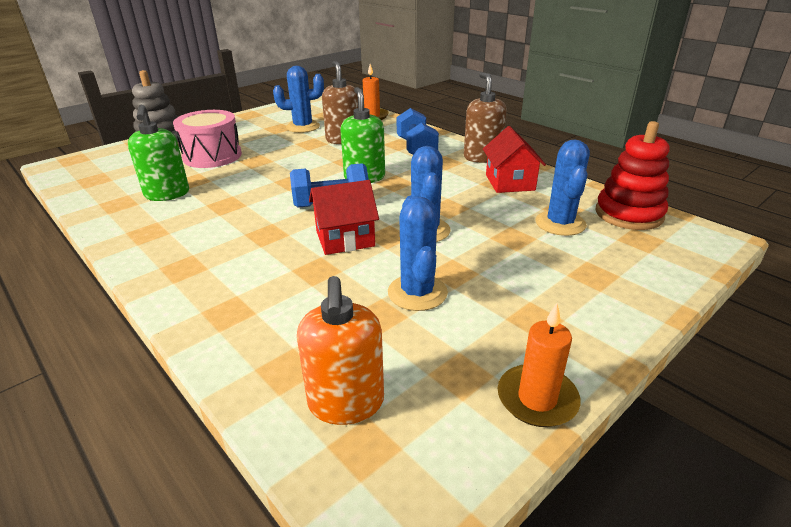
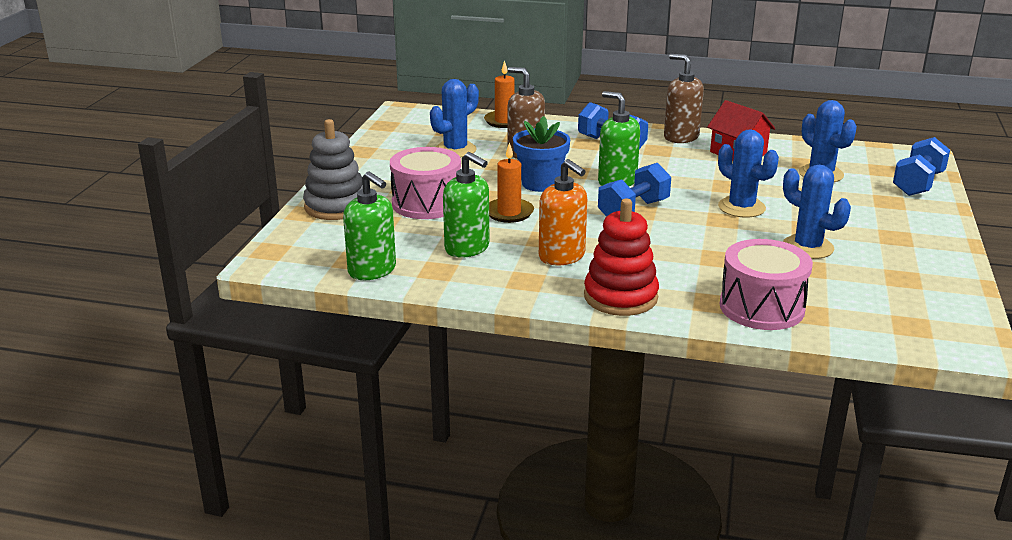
camera: 35 degrees left, 5 degrees down
orange soap dispenser [297,276,384,425] -> orange soap dispenser moved to [539,159,587,265]
red house [309,180,379,255] -> none
orange candle [498,303,581,427] -> orange candle moved to [489,142,534,223]
red stacking toy [595,121,670,230] -> red stacking toy moved to [584,199,659,316]
none -> green soap dispenser [343,171,396,280]
none -> blue flower pot [513,116,570,192]
none -> pink drum [720,239,813,330]
none -> blue dumbbell [893,137,950,196]

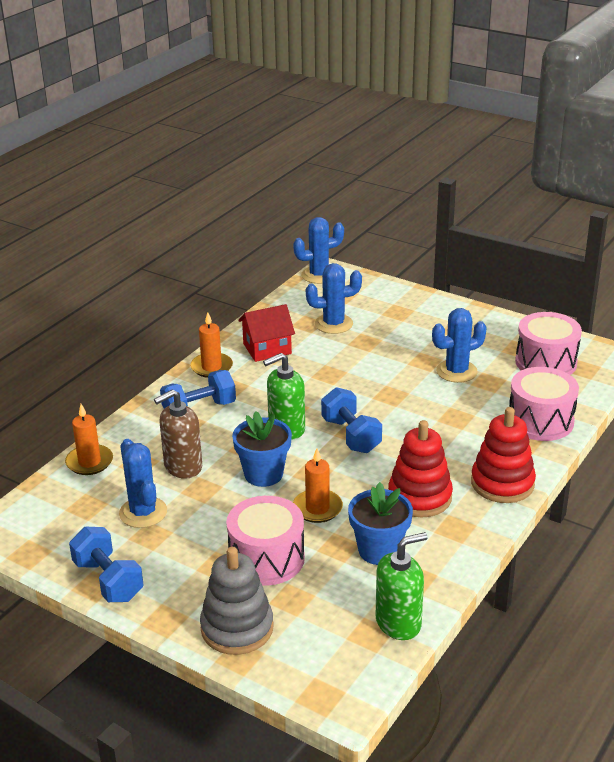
camera: 70 degrees left, 5 degrees up
green soap dispenser [443,152,489,258] -> blue flower pot [348,482,413,565]
orange soap dispenser [539,159,587,265] -> red stacking toy [388,420,453,517]
brown soap dispenser [664,54,704,143] -> orange candle [190,312,233,378]
blue cactus [718,129,779,218] -> blue cactus moved to [293,217,344,284]
blue dumbbell [893,137,950,196] -> blue dumbbell moved to [69,527,144,602]
none -> pink drum [515,312,582,375]

